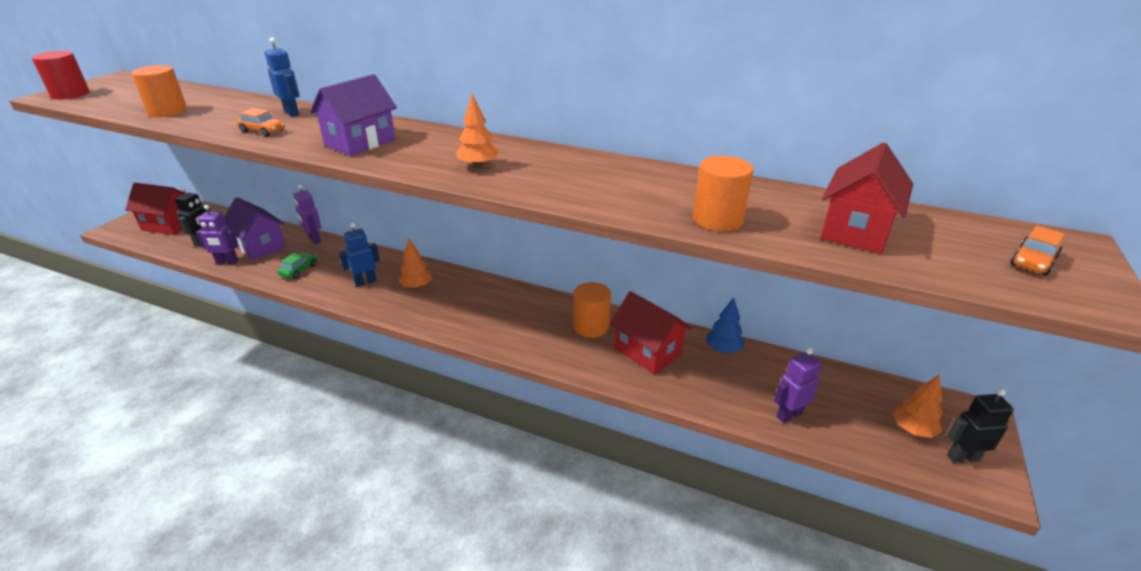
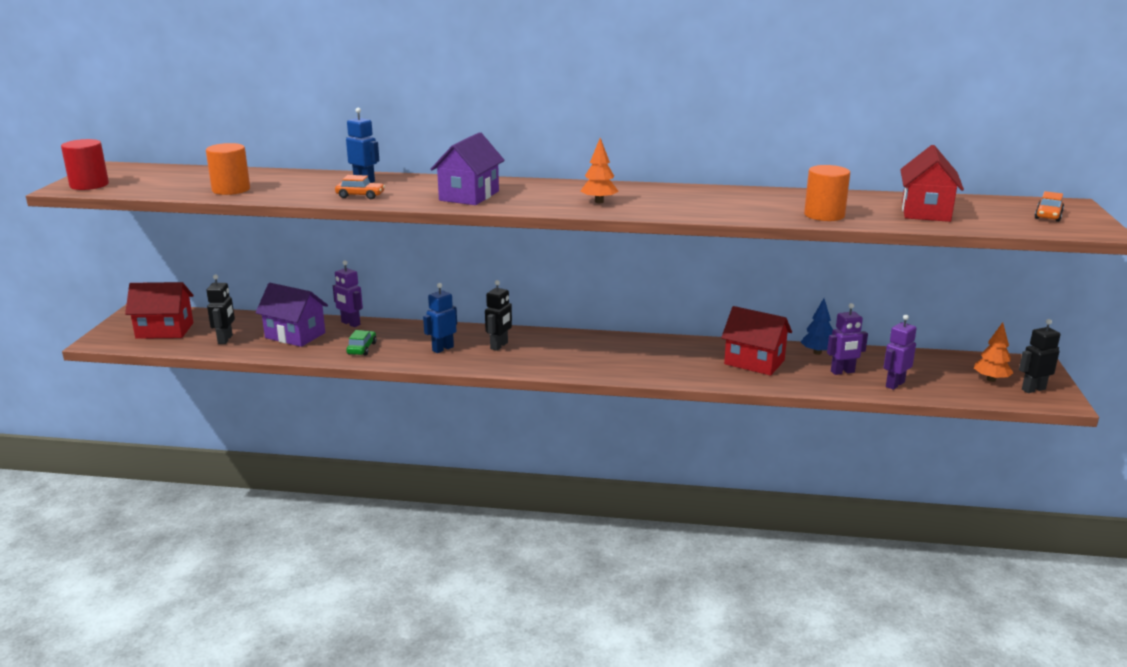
camera: 15 degrees left, 10 degrees down
purple robot [196,205,238,264] -> purple robot moved to [827,303,868,375]
orange tree [398,238,432,289] -> black robot [485,280,512,351]
orange cylinder [573,282,611,338] -> none

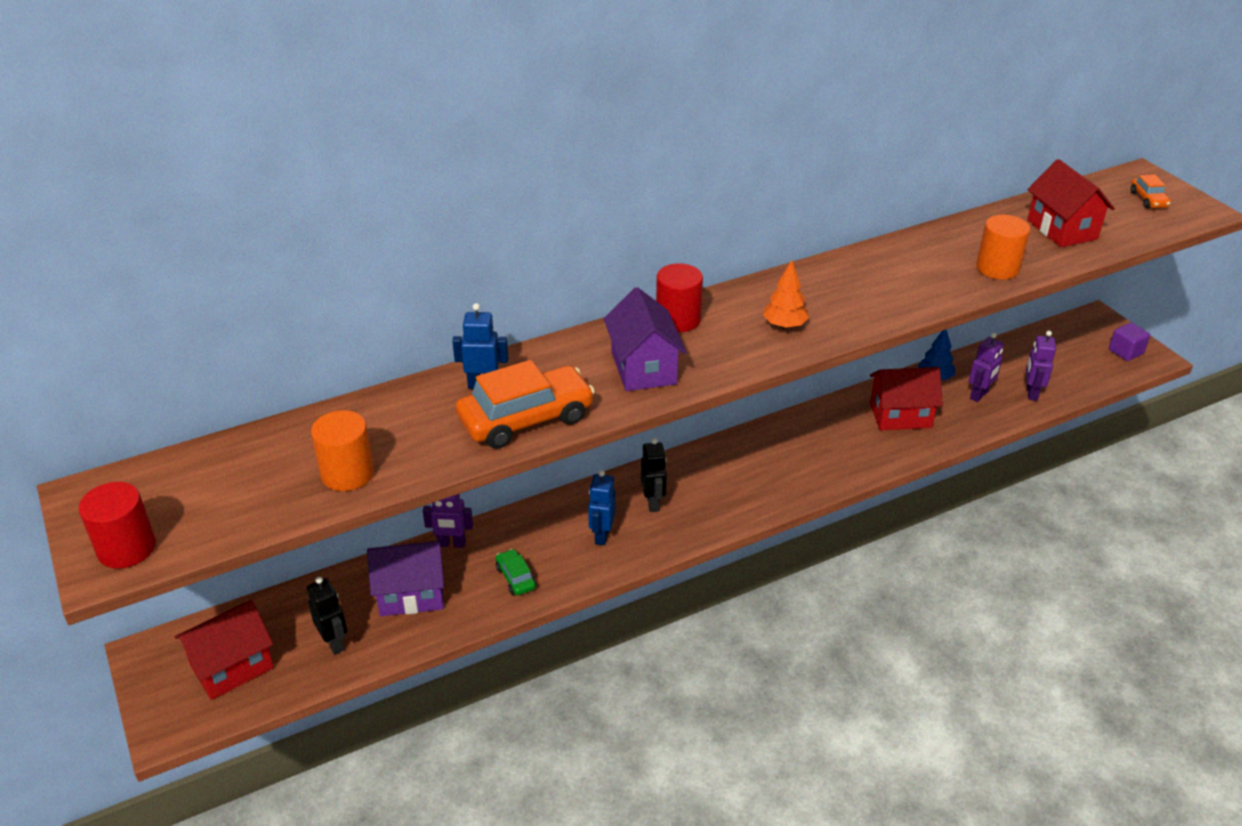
camera: 35 degrees left, 15 degrees up
orange car [335,175,385,199] -> orange car [456,360,595,449], size x2.11
orange tree [974,322,1013,382] -> none
black robot [1019,319,1060,393] -> purple cube [1109,322,1150,361]
none -> red cylinder [656,263,703,332]

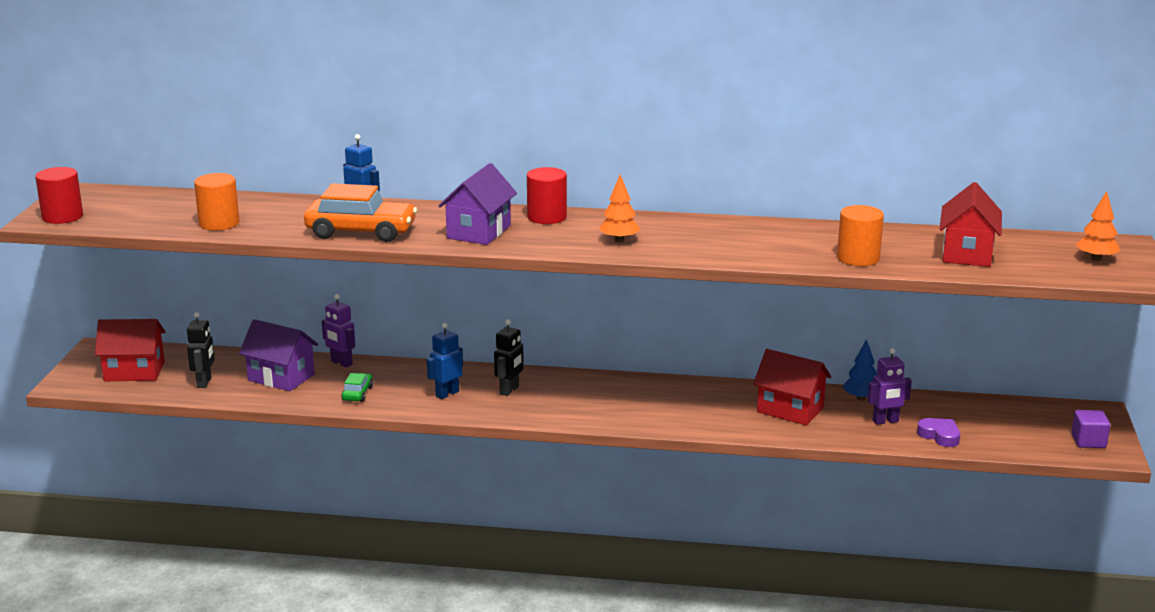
camera: 35 degrees right, 15 degrees down
purple robot [1026,331,1056,401] -> purple heart [917,418,960,447]
orange car [1131,174,1171,209] -> orange tree [1076,191,1120,261]

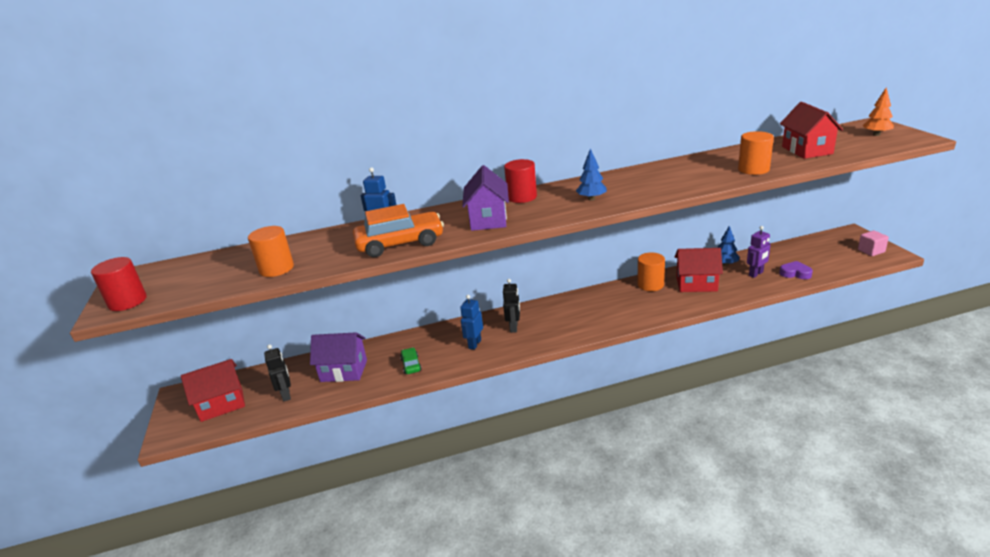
camera: 20 degrees left, 5 degrees up
purple robot [322,294,355,368] -> none
orange tree [599,174,640,242] -> blue tree [576,148,607,201]
purple cube [1072,410,1110,448] -> pink cube [858,230,889,256]
none -> orange cylinder [637,252,665,291]

